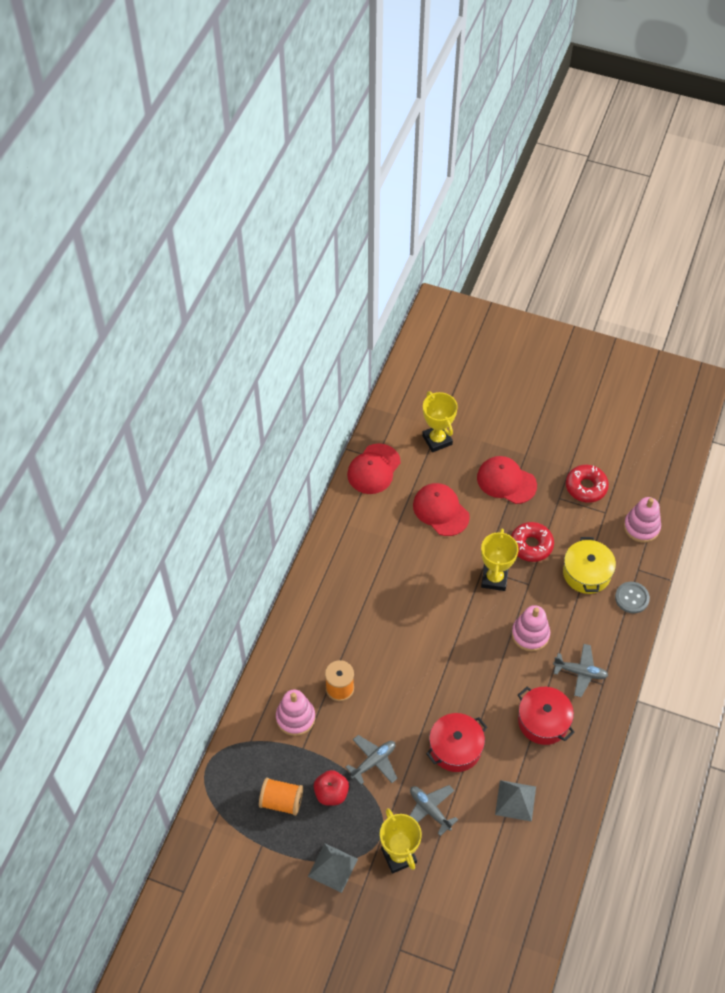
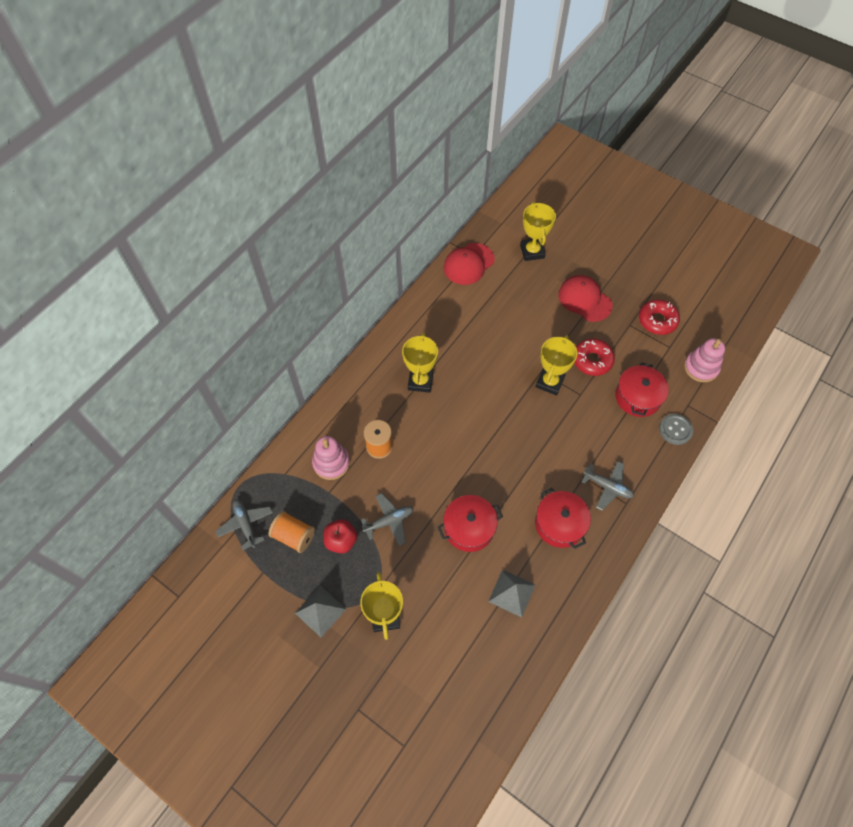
camera: 15 degrees right, 5 degrees up
grey plane [409,785,458,836] -> grey plane moved to [216,500,273,550]
red cap [413,483,470,536] -> none
pink stacking toy [512,605,550,652] -> none
yellow pot [563,537,616,594] -> red pot [615,362,669,417]
none -> yellow trophy [402,332,438,393]

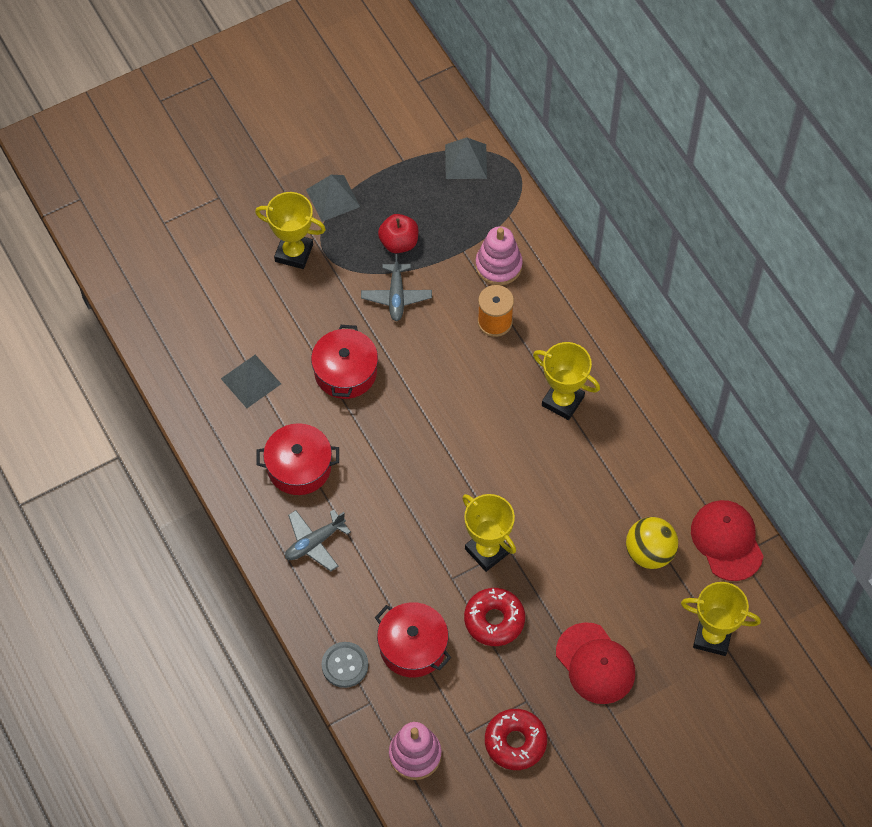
camera: 115 degrees right, 0 degrees up
grey plane [216,500,273,550] -> grey pyramid [445,137,487,179]
orange spool [268,511,315,553] -> none
red cap [558,275,612,322] -> red cap turned 75 degrees clockwise [556,622,635,704]
none -> yellow ball [626,517,678,569]

